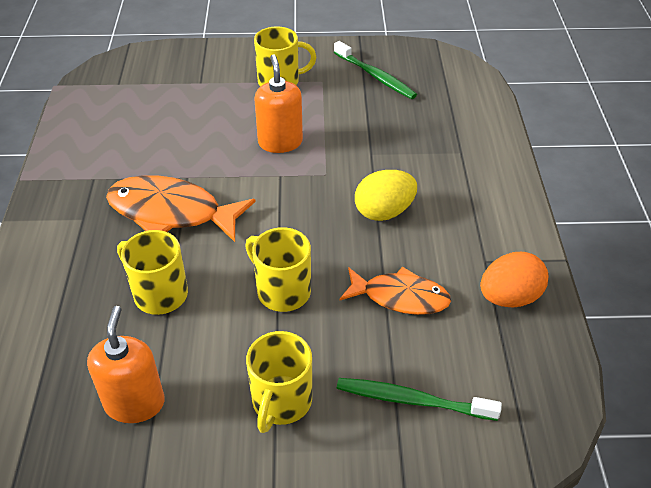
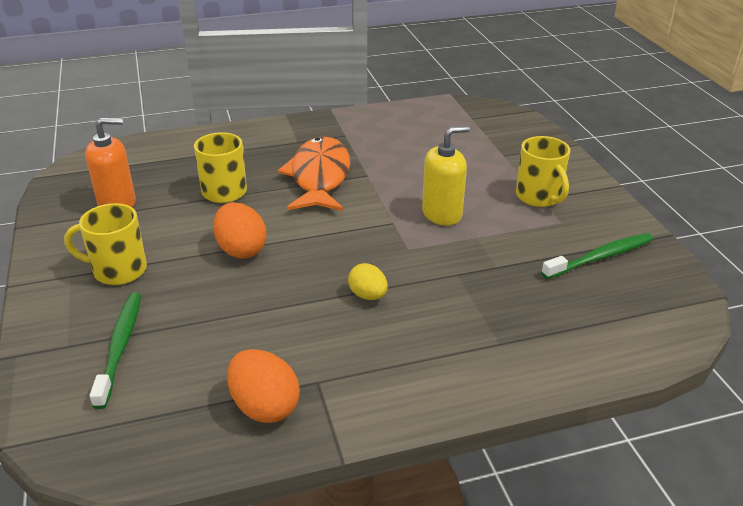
camera: 75 degrees right, 10 degrees down
yellow mug [245,227,311,312] -> orange egg [213,202,267,259]
orange soap dispenser [255,54,303,153] -> yellow soap dispenser [422,126,470,226]
green toothbrush [334,41,417,99] -> green toothbrush turned 150 degrees counterclockwise [541,233,653,279]
orange fish [339,267,451,315] -> none
yellow egg [355,170,417,221] -> yellow egg [348,263,388,300], size x0.65

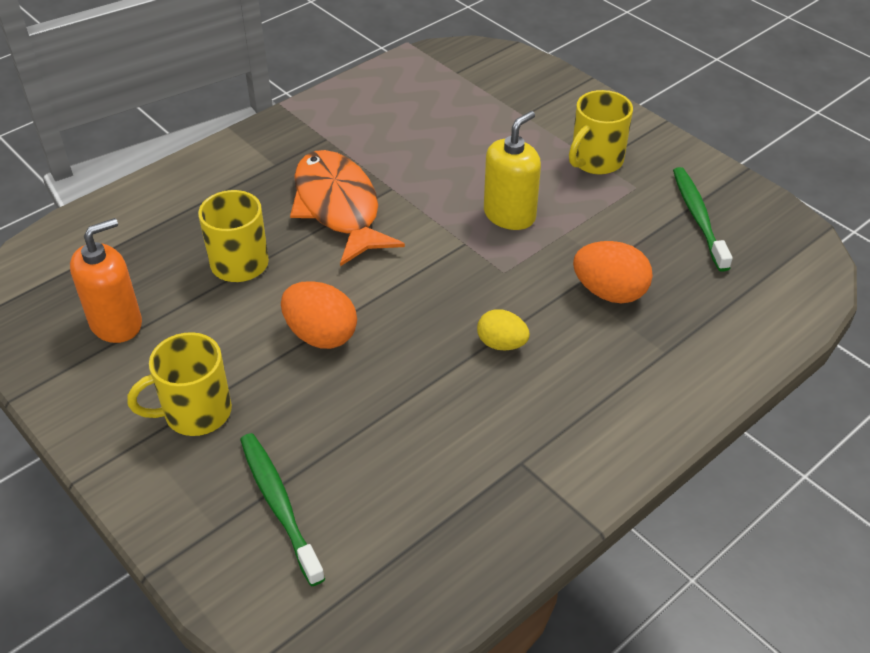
camera: 25 degrees left, 10 degrees up
orange egg [227,349,300,423] -> orange egg moved to [573,241,653,303]
yellow mug [516,136,570,207] -> yellow mug turned 90 degrees clockwise [569,90,633,175]
green toothbrush [541,233,653,279] -> green toothbrush turned 45 degrees counterclockwise [673,167,733,272]

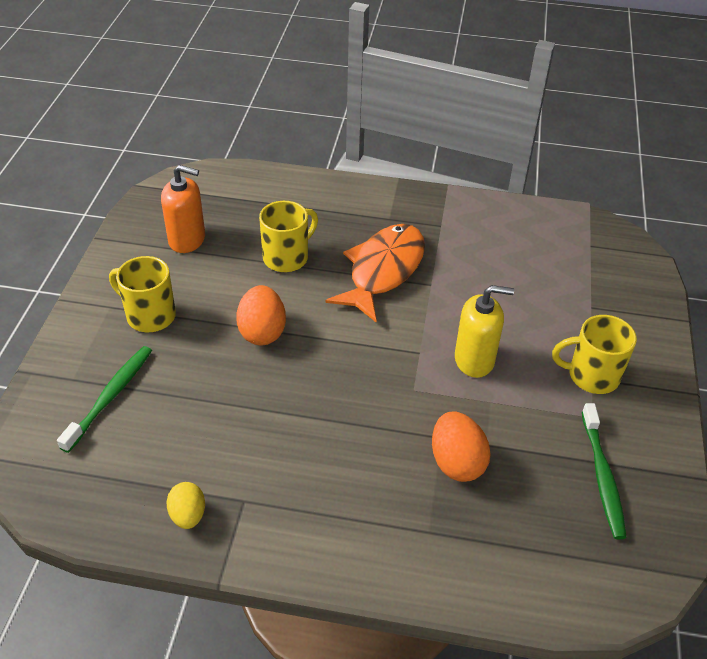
camera: 50 degrees right, 0 degrees up
yellow egg [477,309,530,350] -> yellow egg moved to [166,482,205,529]
green toothbrush [673,167,733,272] -> green toothbrush turned 135 degrees clockwise [582,403,627,539]

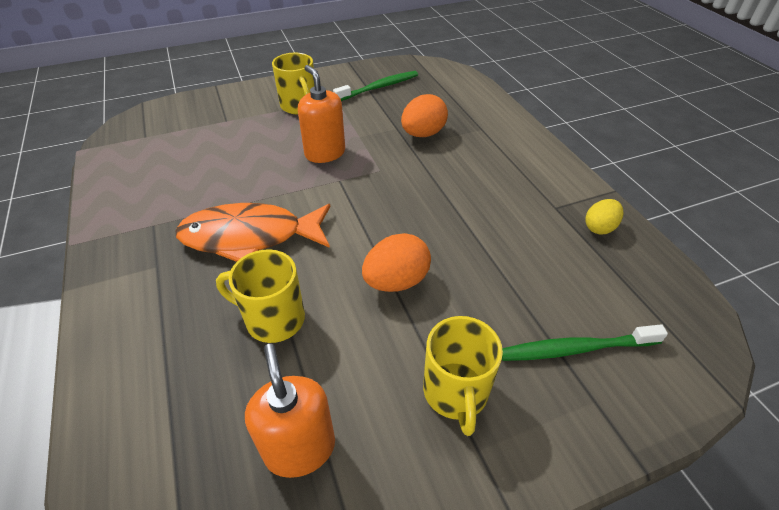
camera: 120 degrees left, 0 degrees up
yellow soap dispenser [455,285,514,378] -> orange soap dispenser [298,65,345,163]

